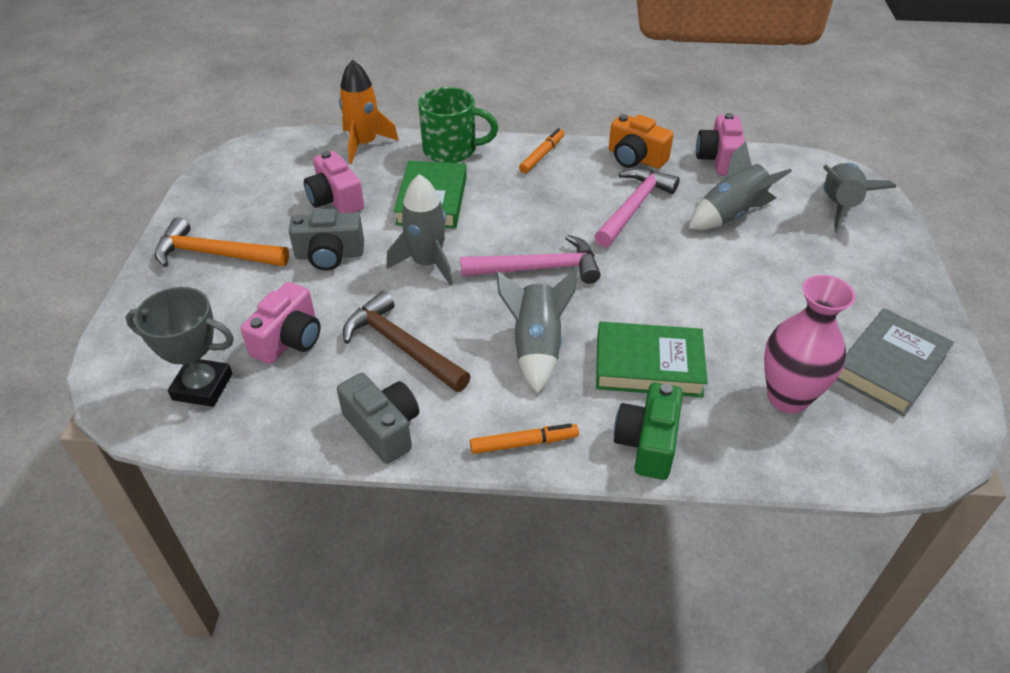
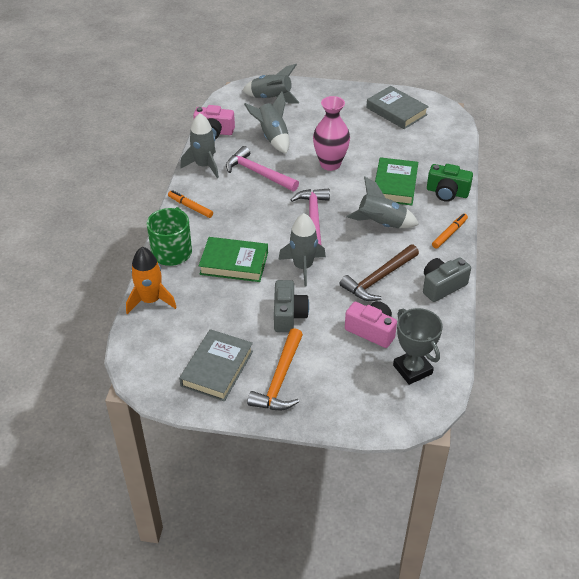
camera: 85 degrees left, 0 degrees up
grey trophy [126,287,234,407] -> grey trophy turned 45 degrees counterclockwise [393,308,443,385]
pink camera [304,151,364,213] -> none
orange marker [470,424,579,454] -> orange marker turned 45 degrees clockwise [432,214,468,249]
orange camera [609,114,674,169] -> grey rocket [180,113,219,178]
pink vase [764,275,856,413] -> pink vase moved to [313,96,350,171]
none -> grey book [179,329,253,401]

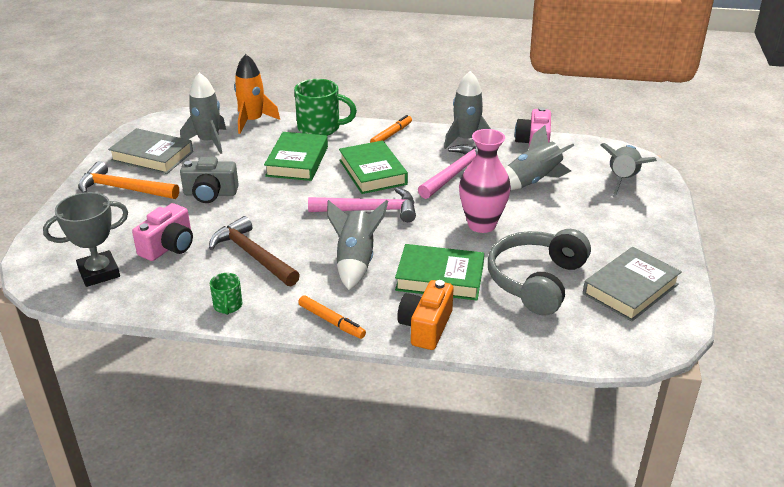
camera: 90 degrees right, 10 degrees down
grey rocket [278,213,326,287] -> grey rocket moved to [180,73,226,154]
grey camera [423,258,471,302] -> green mug [210,273,242,315]
green camera [427,164,473,202] -> orange camera [397,280,454,350]
none -> green book [339,140,408,194]
none -> grey headphones [488,229,591,315]

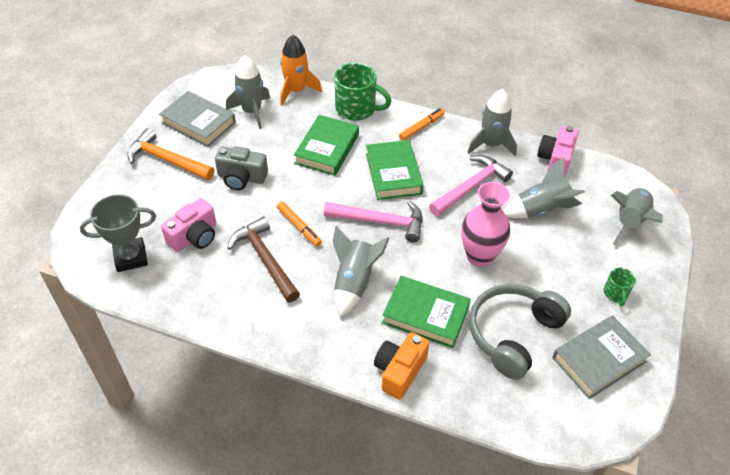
camera: 10 degrees right, 15 degrees up
green mug [210,273,242,315] -> green mug moved to [604,268,636,306]
orange marker [298,295,366,339] -> orange marker moved to [277,201,322,246]

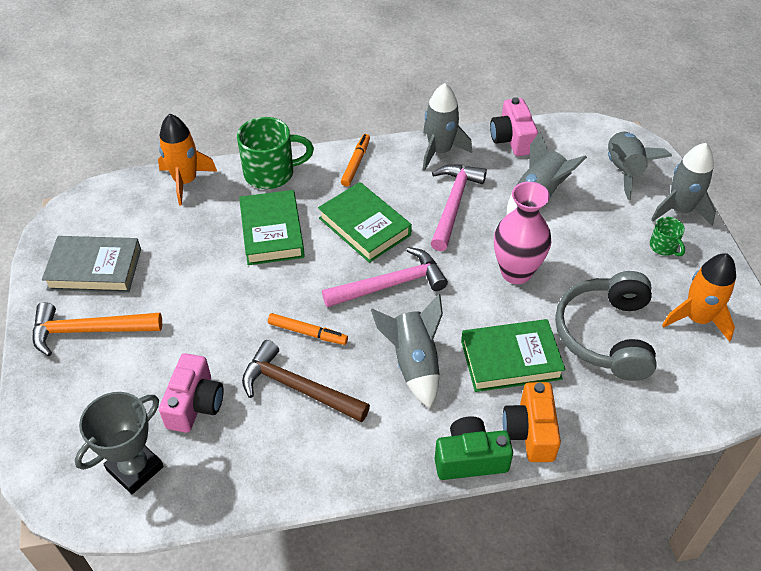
camera: 30 degrees left, 0 degrees up
grey camera [215,146,268,190] -> none
grey rocket [226,55,270,129] -> grey rocket moved to [651,143,716,225]
grey book [552,315,651,399] -> orange rocket [662,253,736,342]
none -> green camera [435,416,513,480]

